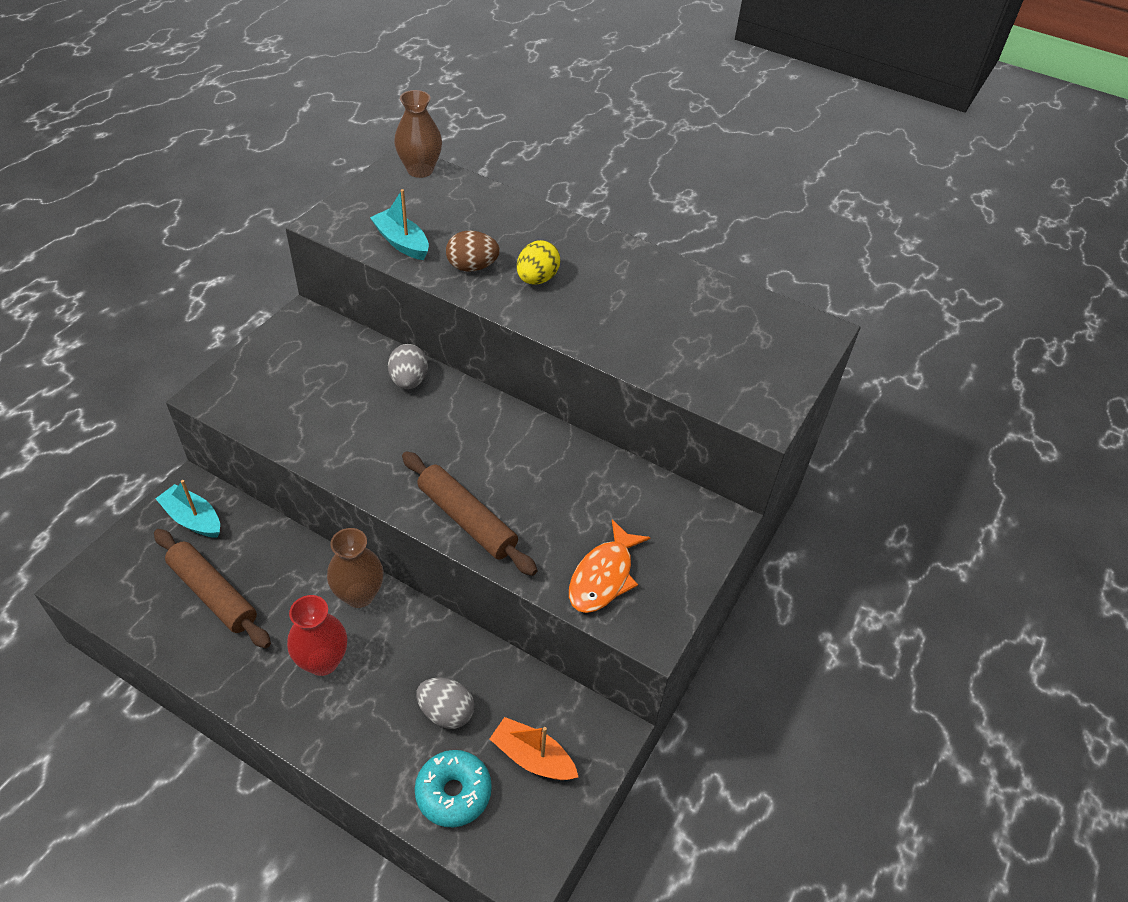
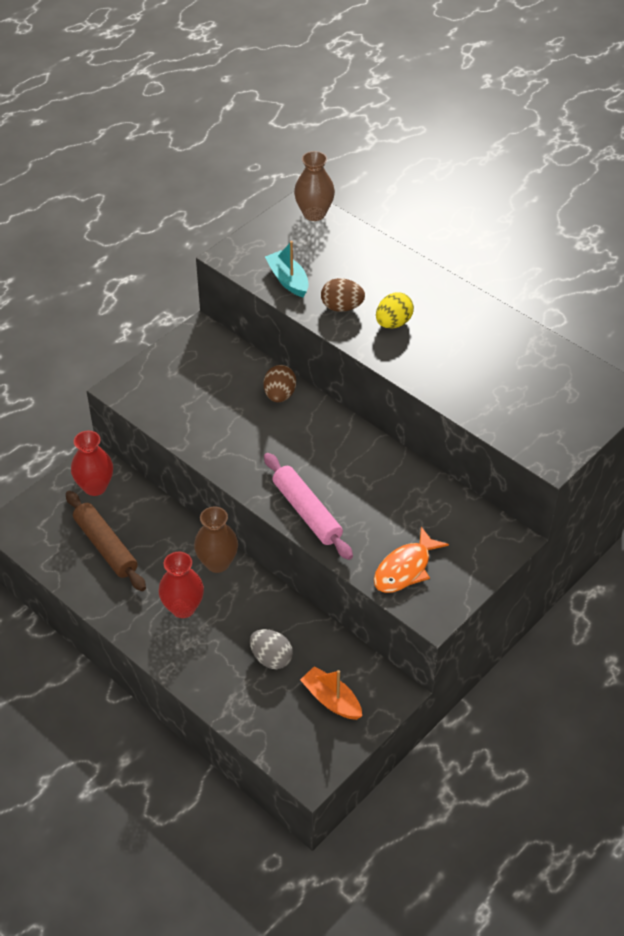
camera: 15 degrees right, 0 degrees up
turquoise boat [155,480,220,538] -> red vase [71,431,113,496]
grey egg [388,344,428,389] -> brown egg [264,365,296,402]
brown rolling pin [402,451,537,576] -> pink rolling pin [264,453,353,560]
turquoise donut [415,750,492,827] -> none

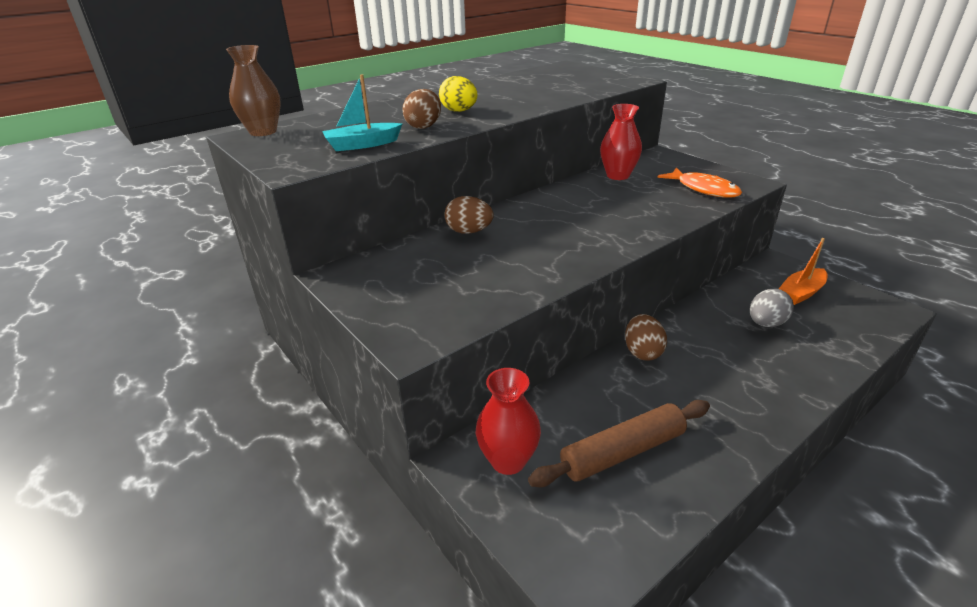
camera: 80 degrees left, 15 degrees down
red vase [159,552,204,618] -> red vase moved to [600,104,642,180]
brown vase [194,506,238,573] -> brown egg [625,314,667,361]
pink rolling pin [264,453,353,560] -> none

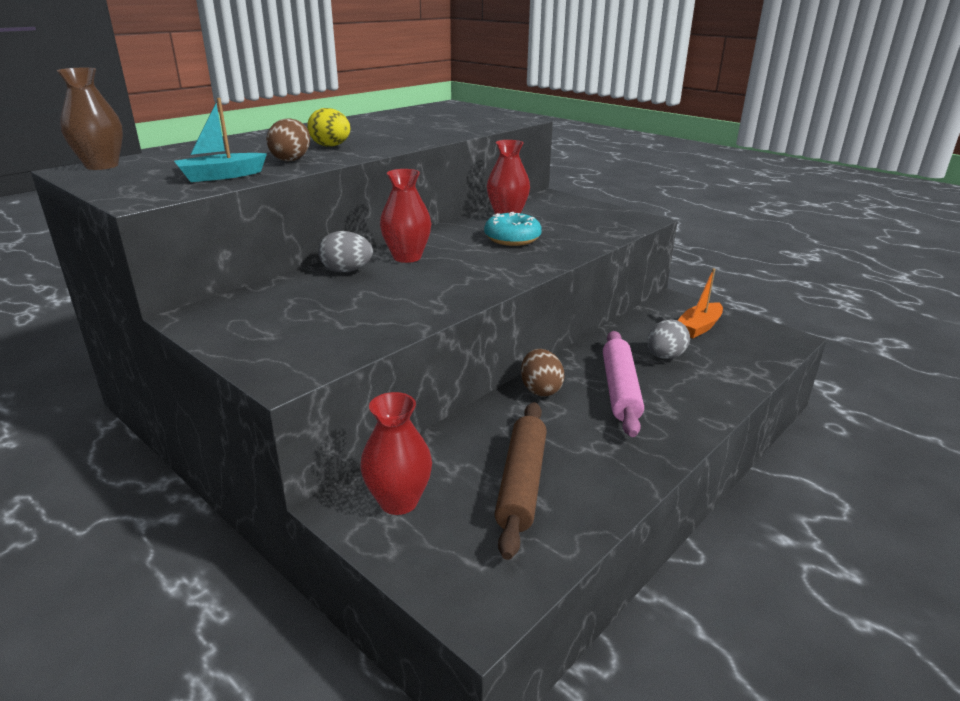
camera: 10 degrees left, 5 degrees down
brown egg [444,196,494,234] -> grey egg [318,231,373,272]
brown rolling pin [528,400,710,487] -> brown rolling pin turned 45 degrees counterclockwise [495,402,547,560]
orange fish [658,167,742,198] -> none
none -> red vase [380,169,431,263]
none -> turquoise donut [484,212,542,246]
none -> pink rolling pin [603,331,644,437]

